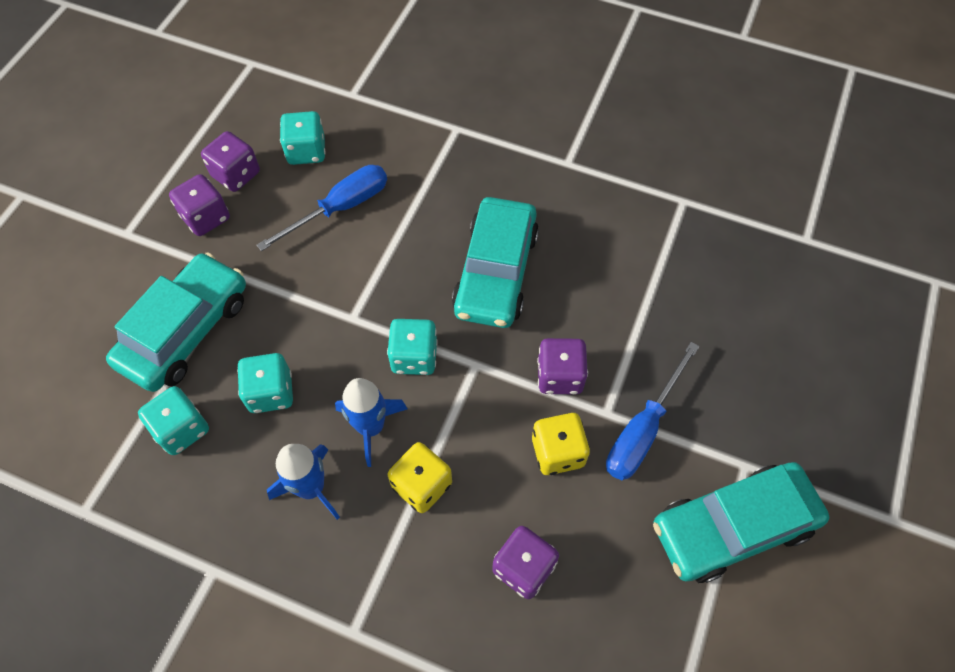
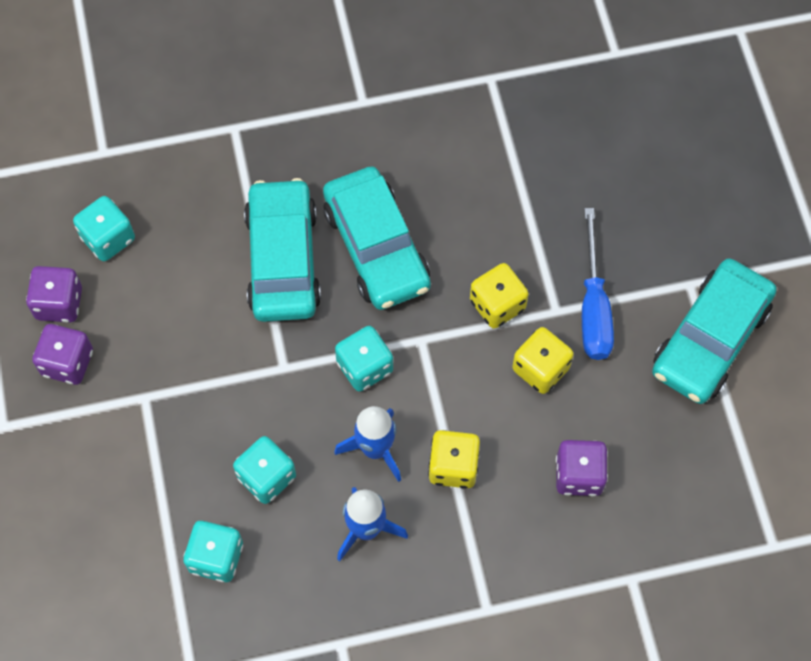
camera: 35 degrees left, 5 degrees up
turquoise car [106,252,246,392] -> turquoise car moved to [244,178,321,322]
blue screwdriver [257,165,387,251] -> none
purple dice [537,338,588,394] -> yellow dice [470,263,529,329]

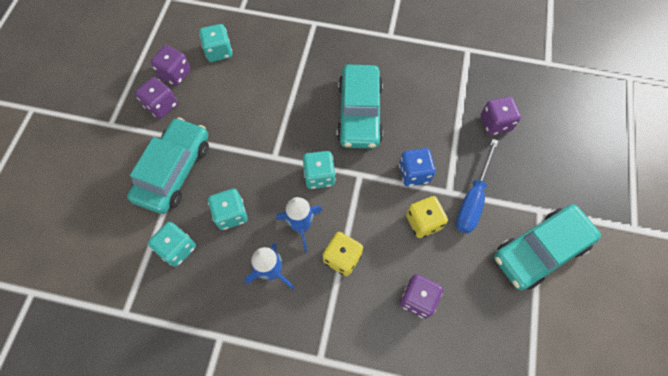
camera: 25 degrees right, 0 degrees up
turquoise car [244,178,321,322] -> turquoise car moved to [127,117,209,214]
yellow dice [470,263,529,329] -> blue dice [399,148,436,186]
none -> purple dice [481,97,521,135]

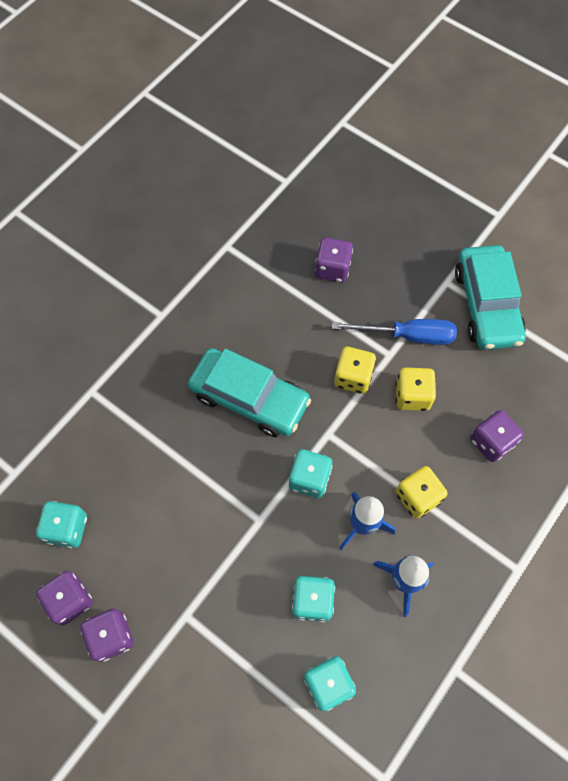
camera: 65 degrees left, 0 degrees up
turquoise car [127,117,209,214] -> none
blue dice [399,148,436,186] -> yellow dice [334,347,376,394]
blue screwdriver [456,139,498,233] -> blue screwdriver turned 45 degrees counterclockwise [332,319,457,345]

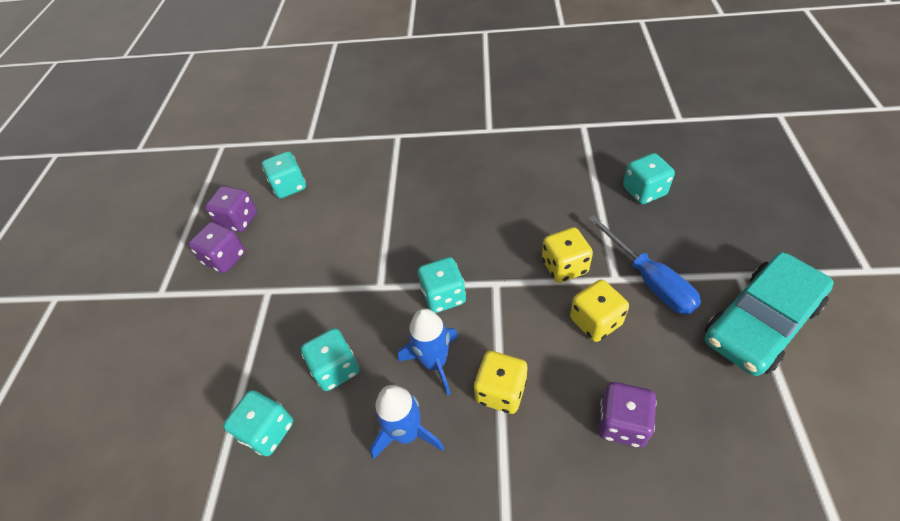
camera: 60 degrees right, 15 degrees down
turquoise car [188,348,311,437] -> none
purple dice [315,237,353,283] -> turquoise dice [623,153,675,204]

